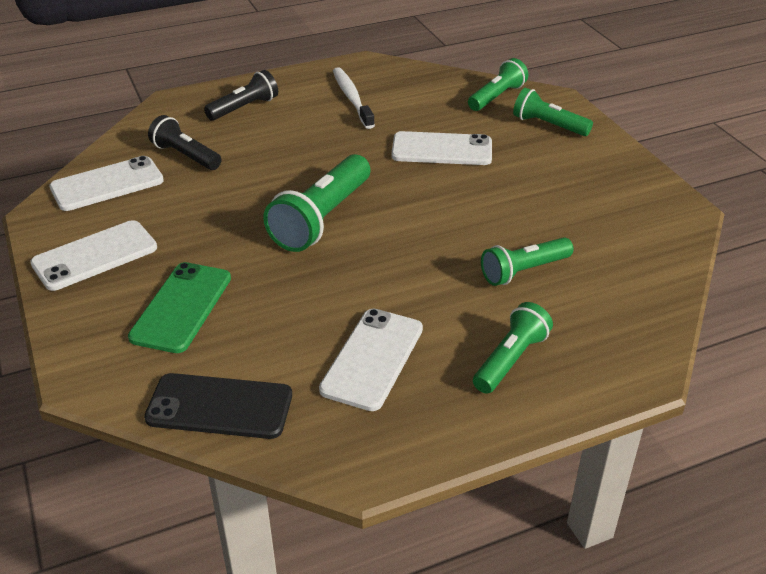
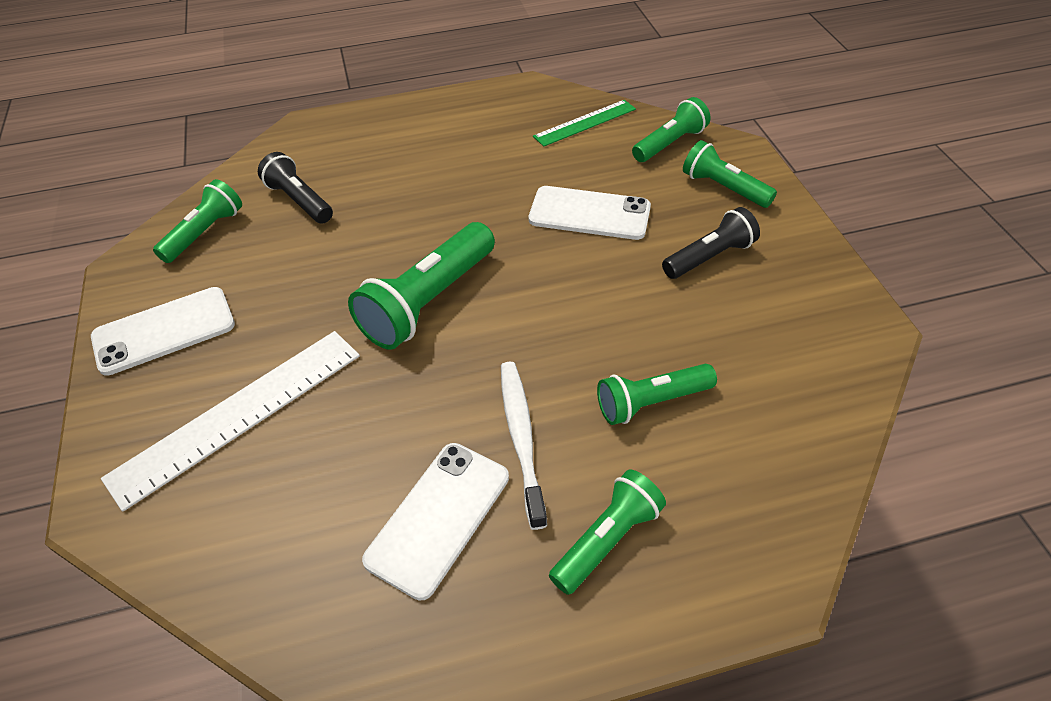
camera: 10 degrees right, 10 degrees up
white phone [49,156,164,211] -> green flashlight [153,179,242,263]
green phone [128,262,231,353] -> white ruler [101,331,360,511]
black phone [144,373,292,439] -> none
black flashlight [204,70,278,121] -> black flashlight moved to [662,207,760,279]
white toothbrush [333,67,375,129] -> white toothbrush moved to [501,362,547,530]
none -> green ruler [533,100,636,147]

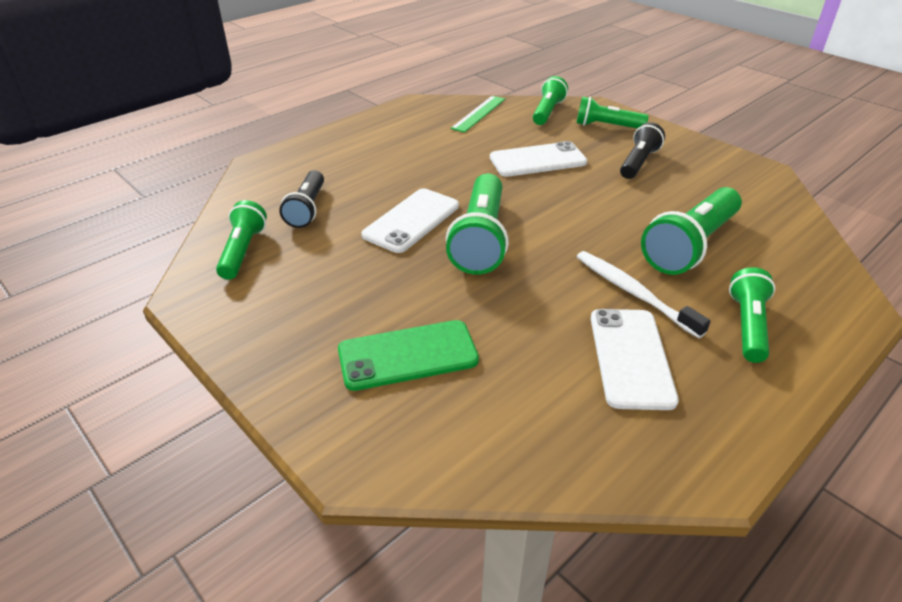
camera: 30 degrees left, 10 degrees down
white phone [91,287,235,376] -> white phone moved to [361,188,459,253]
white ruler [101,331,360,511] -> green phone [338,320,479,391]
black flashlight [258,152,333,223] -> black flashlight turned 105 degrees counterclockwise [279,170,324,228]
green flashlight [597,364,717,425] -> green flashlight [641,187,742,275], size x1.59

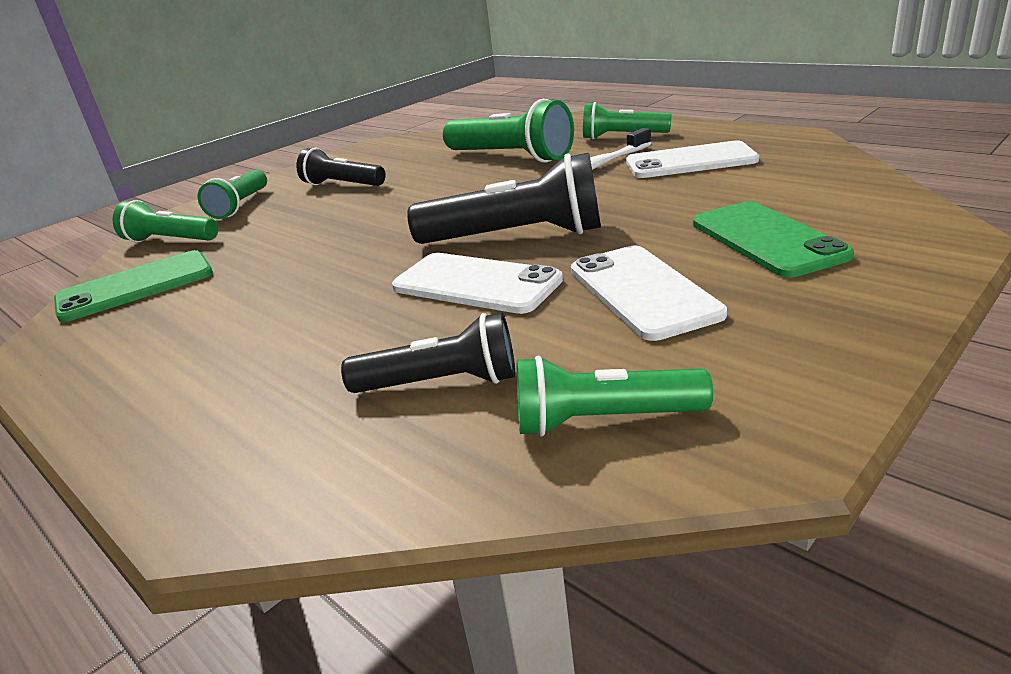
camera: 90 degrees left, 10 degrees down
green flashlight [446,174,509,275] -> black flashlight [407,153,601,244]
green ruler [451,96,505,133] -> green phone [54,250,213,322]
white phone [490,141,587,177] -> white phone moved to [571,246,727,341]

